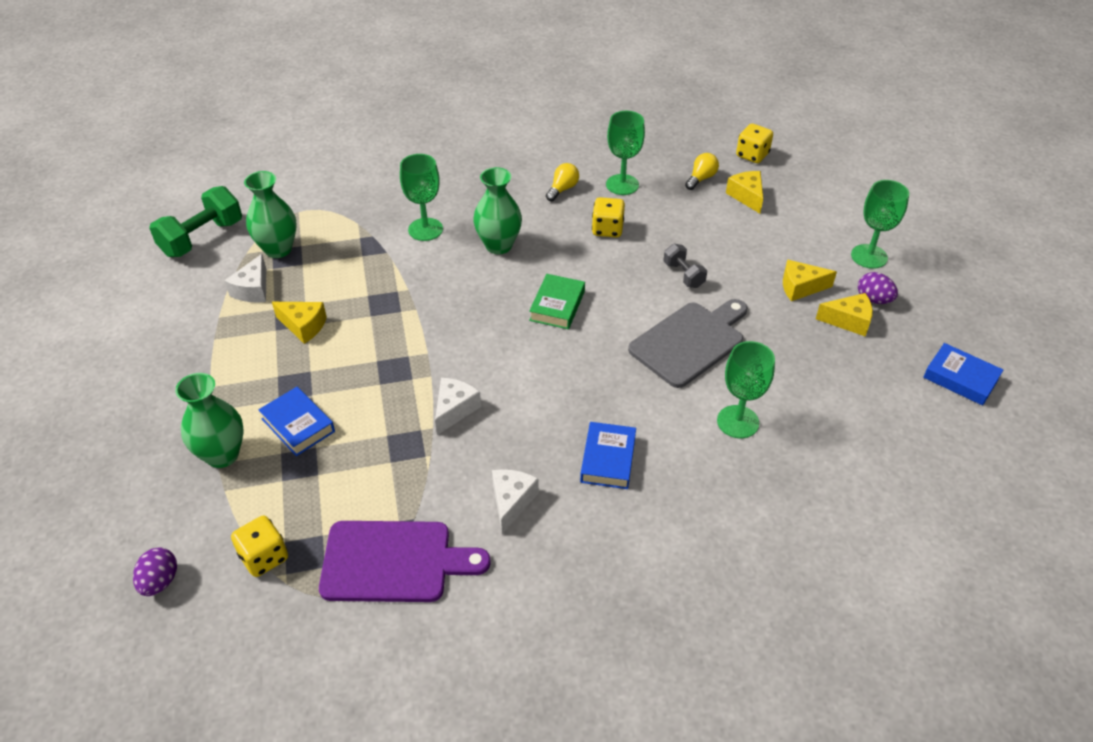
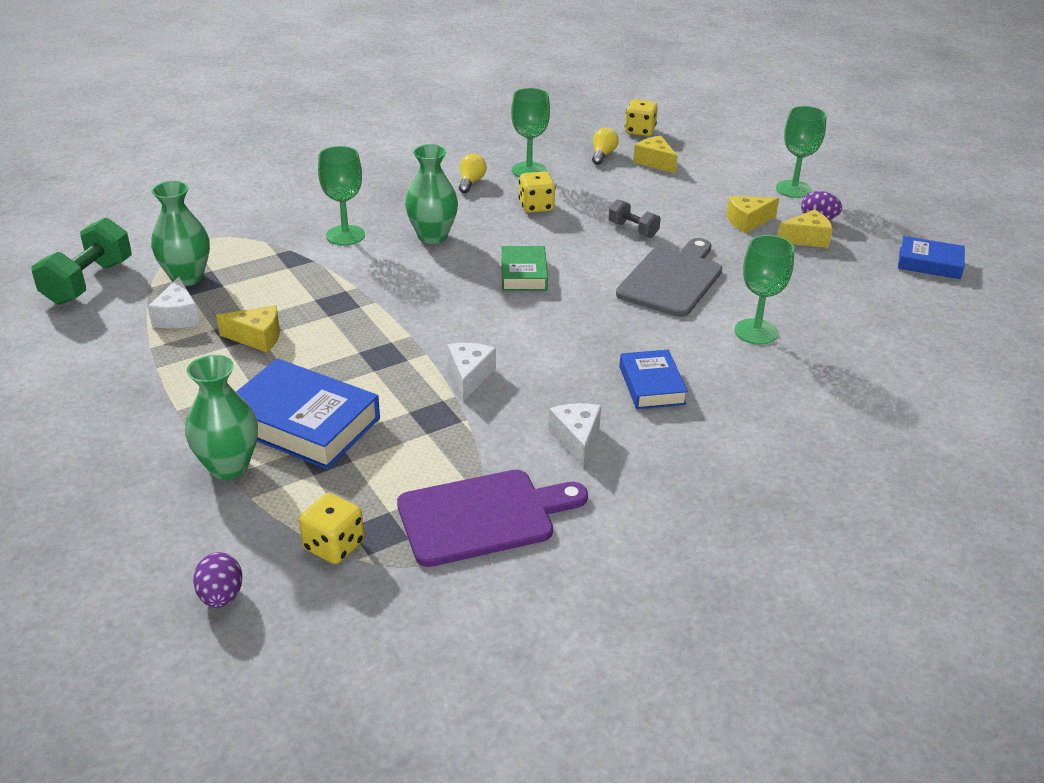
camera: 20 degrees left, 10 degrees down
blue book [258,387,335,456] -> blue book [236,358,380,469], size x1.69

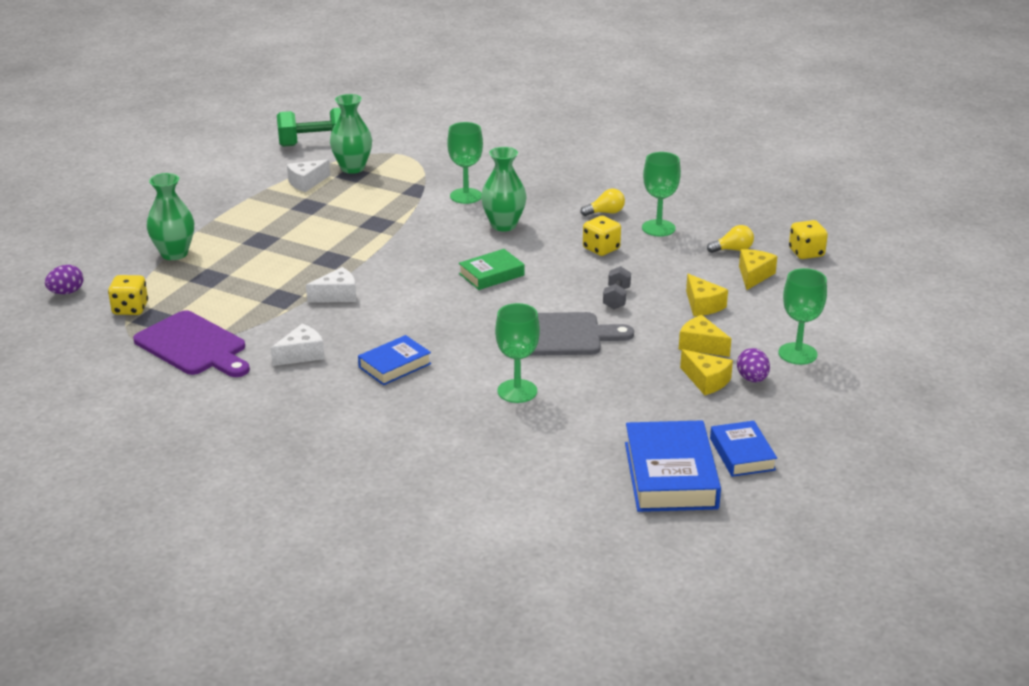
camera: 60 degrees right, 5 degrees down
yellow cheese [216,305,280,352] -> yellow cheese moved to [686,274,728,316]
blue book [236,358,380,469] -> blue book moved to [625,420,721,512]

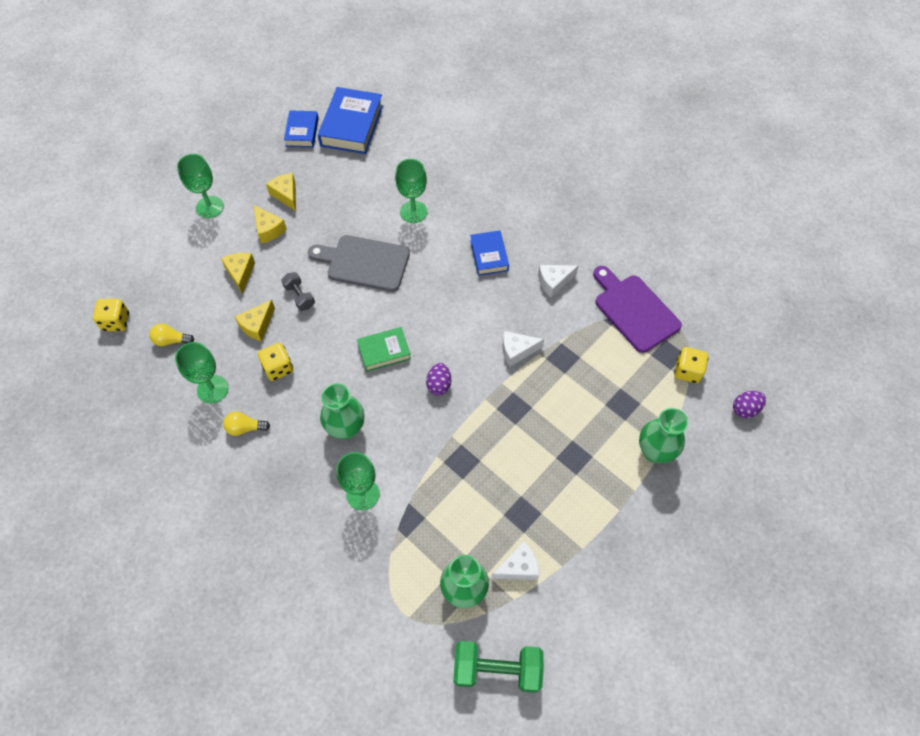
camera: 165 degrees left, 30 degrees up
blue book [358,335,431,385] -> blue book turned 75 degrees counterclockwise [470,230,509,276]
grey dumbbell [603,266,631,309] -> grey dumbbell turned 60 degrees counterclockwise [281,272,315,311]
purple egg [737,348,770,382] -> purple egg moved to [426,363,451,396]
yellow cheese [739,249,777,290] -> yellow cheese moved to [235,300,275,341]

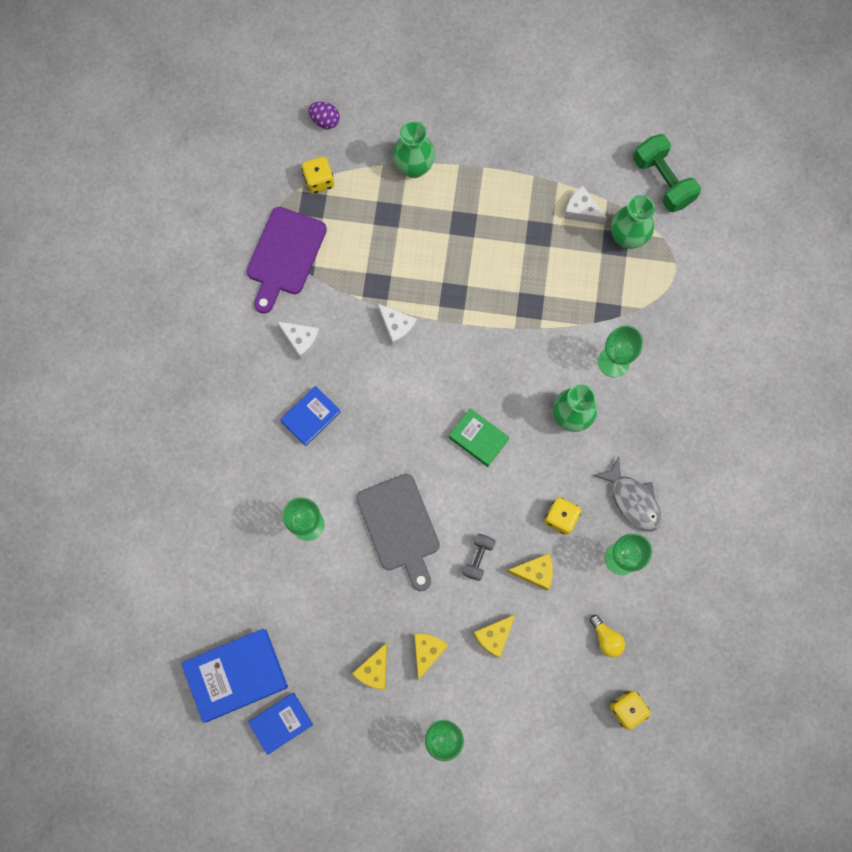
camera: 125 degrees left, 15 degrees up
yellow light bulb [223,412,270,436] -> grey fish [594,457,662,532]
purple egg [426,363,451,396] -> none

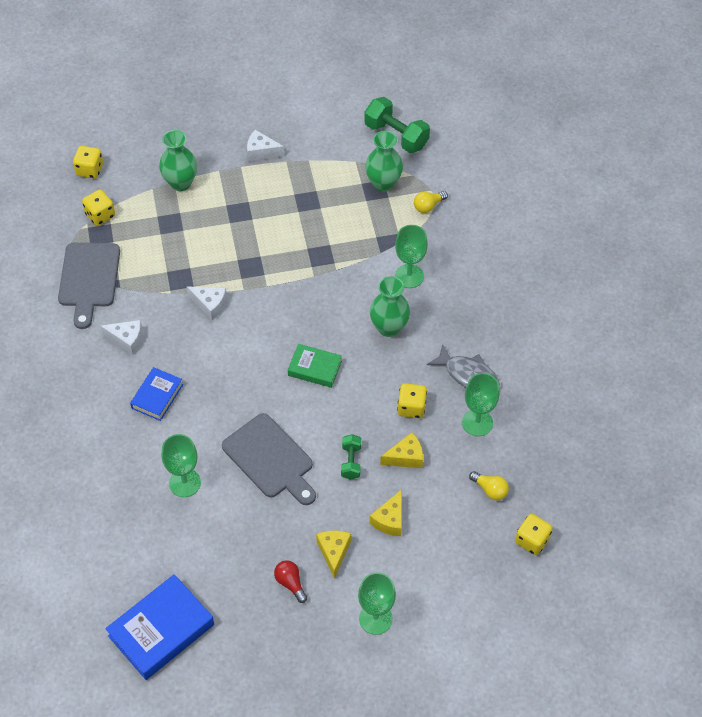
camera: 20 degrees left, 20 degrees down
purple cutting board [246,207,327,314] -> grey cutting board [58,243,120,329]
blue book [248,693,313,755] -> none
purple egg [308,102,340,129] -> yellow dice [73,146,103,179]
yellow cheese [352,643,387,690] -> red light bulb [274,560,307,603]
grey dumbbell [462,533,496,581] -> green dumbbell [341,434,361,480]
white cheese [564,186,607,225] -> white cheese moved to [247,130,284,161]
none -> yellow light bulb [414,191,448,213]

